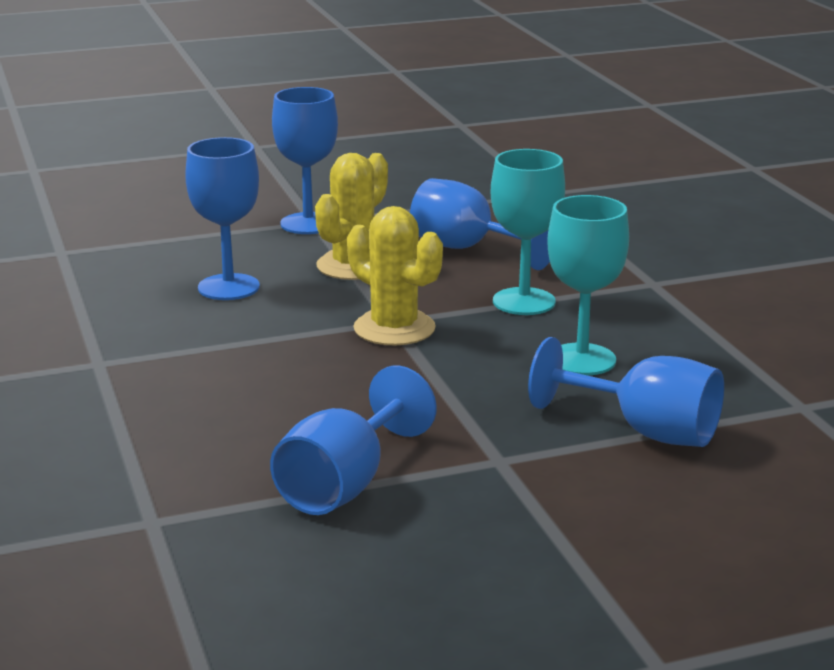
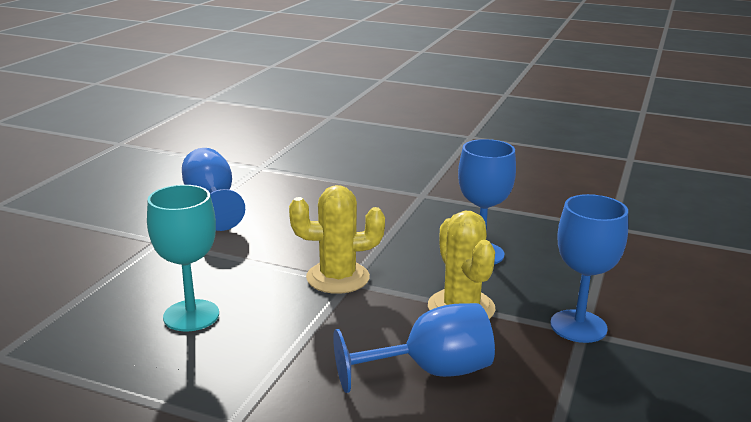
camera: 130 degrees right, 0 degrees up
turquoise goblet [491,149,565,315] -> none
blue goblet [528,337,724,447] -> none

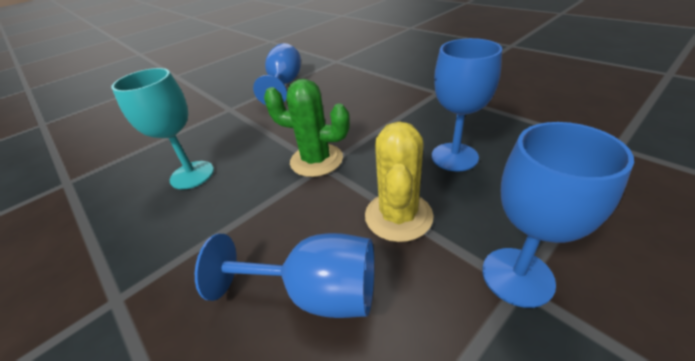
camera: 30 degrees right, 15 degrees up
yellow cactus [289,185,385,294] -> green cactus [264,79,350,177]

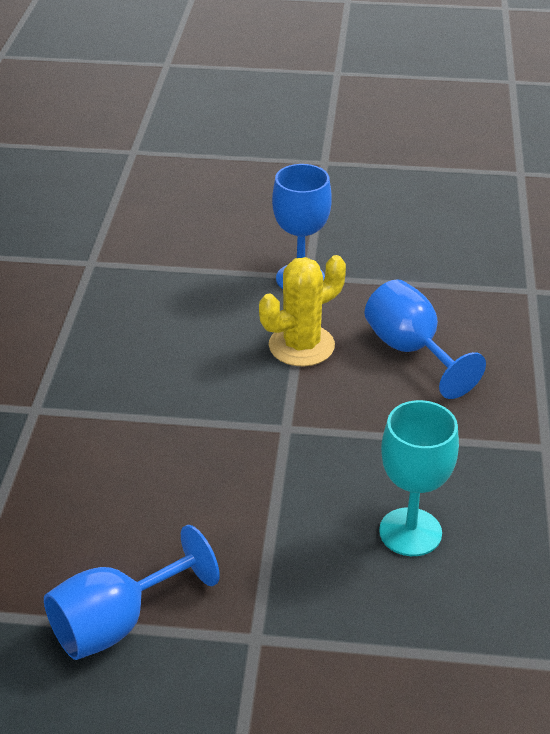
camera: 135 degrees left, 0 degrees up
green cactus [264,79,350,177] -> none
blue goblet [432,38,502,171] -> none

